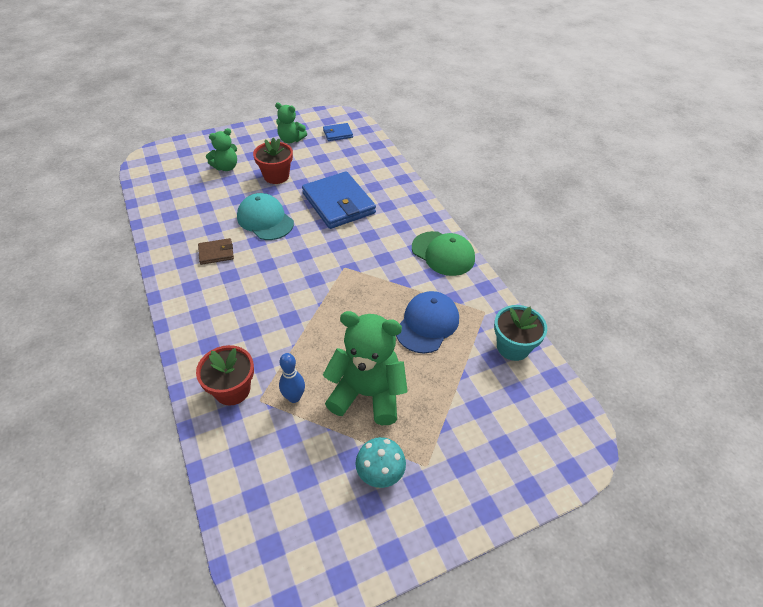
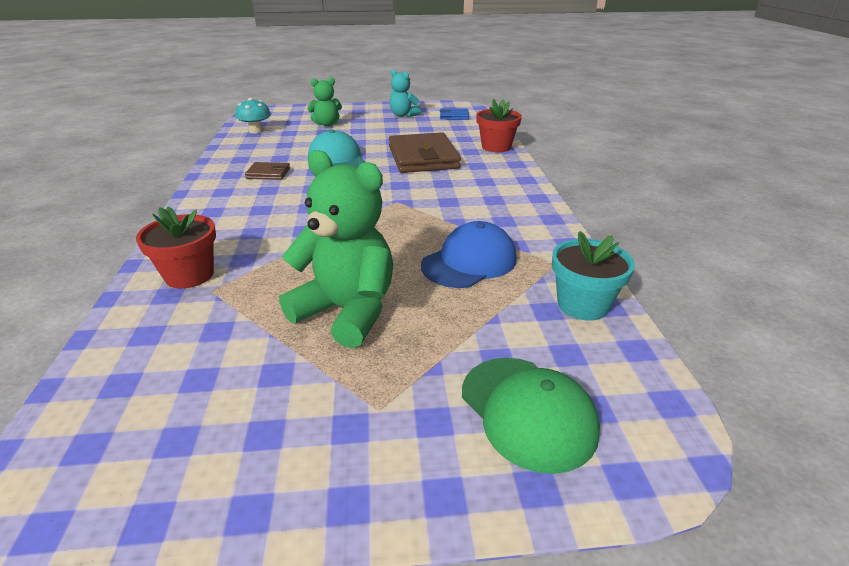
camera: 20 degrees right, 15 degrees down
red flower pot [253,137,293,184] -> red flower pot moved to [476,99,522,152]
green teddy bear [275,103,307,143] -> turquoise teddy bear [390,69,421,117]
blue bowling pin [279,353,305,403] -> none
blue wallet [302,171,376,229] -> brown wallet [389,132,461,173]
turquoise mushroom [355,437,406,488] -> turquoise mushroom moved to [236,98,271,133]
green cap [412,231,475,276] -> green cap moved to [462,358,600,474]

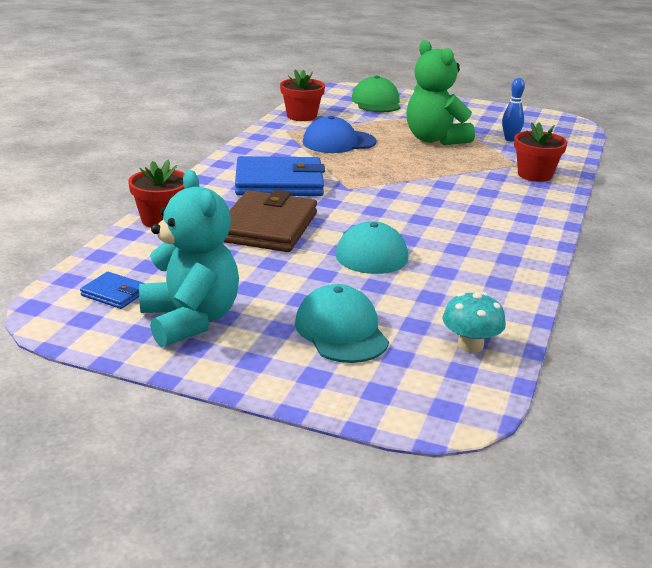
camera: 155 degrees left, 5 degrees down
brown wallet [245,162,290,180] -> none
green teddy bear [307,77,342,126] -> turquoise cap [295,284,389,363]
turquoise teddy bear [390,69,421,117] -> turquoise teddy bear [139,170,239,347], size x1.76
turquoise flower pot [552,231,635,321] -> red flower pot [280,70,325,121]
none -> blue wallet [235,156,325,196]
none -> blue bowling pin [502,78,525,141]

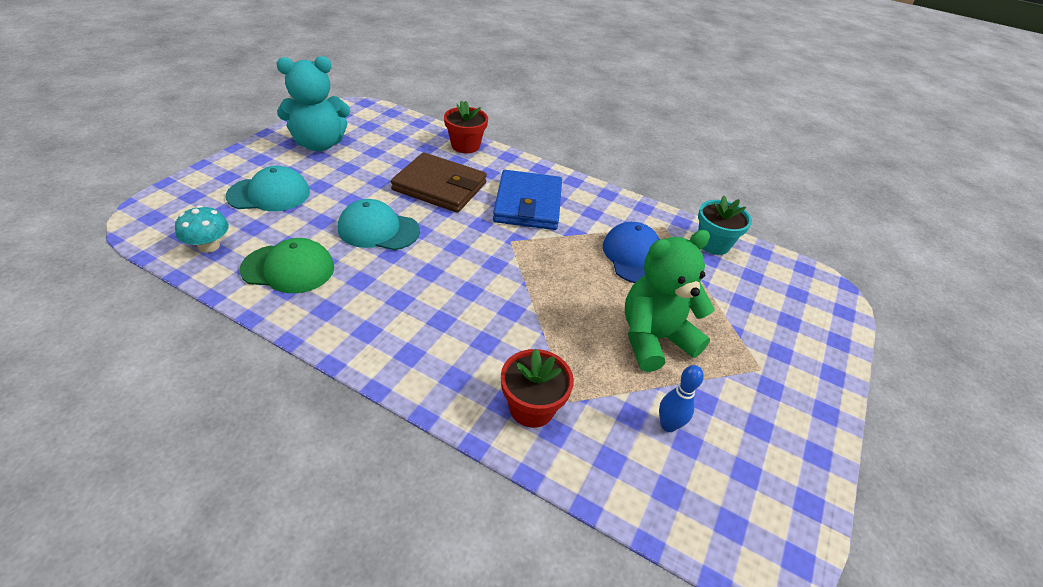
camera: 95 degrees right, 15 degrees up
blue wallet [80,272,146,309] -> none
red flower pot [280,70,325,121] -> turquoise flower pot [698,196,752,255]
green cap [352,76,400,113] -> green cap moved to [240,238,334,293]

